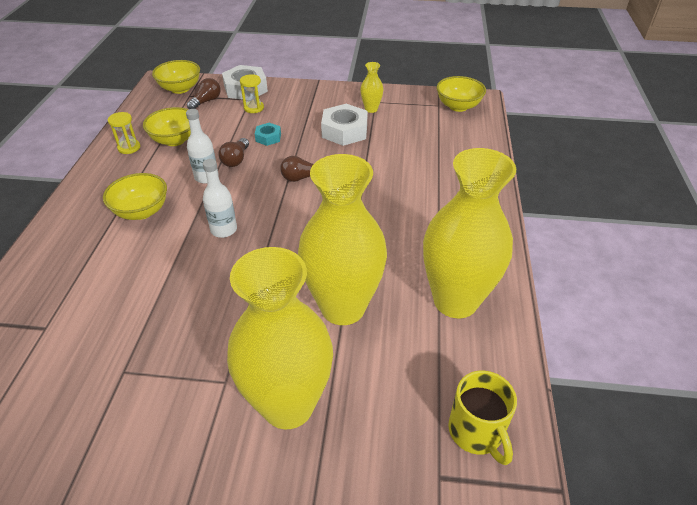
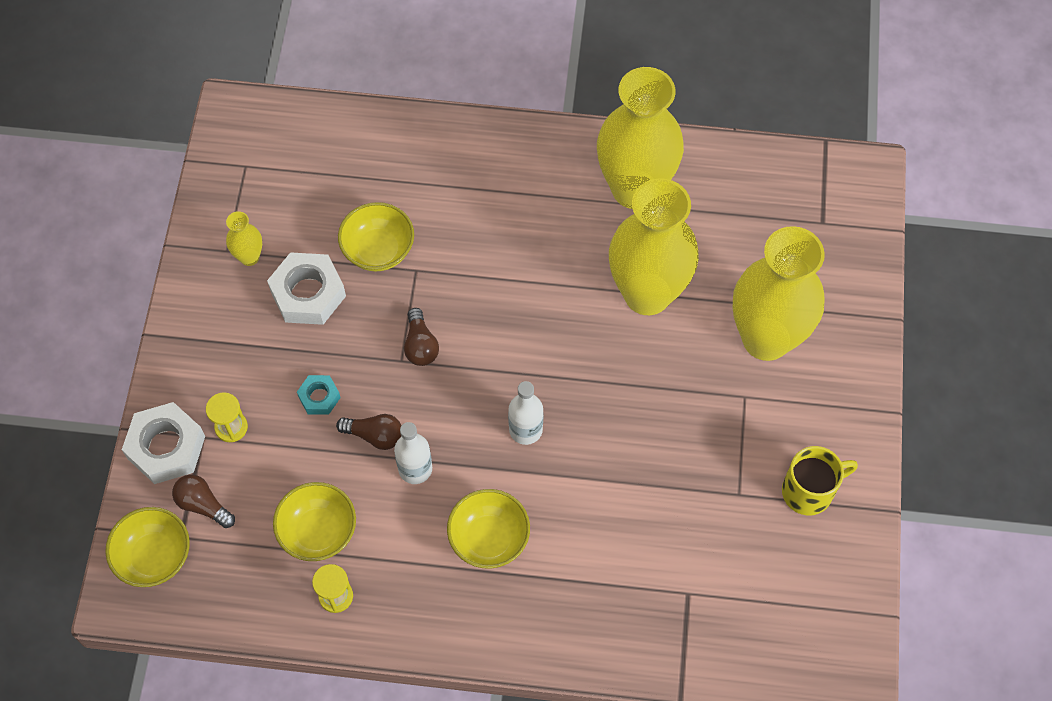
camera: 90 degrees left, 20 degrees up
yellow bowl [437,76,486,112] -> yellow bowl moved to [338,202,414,271]
yellow mug [448,371,517,465] -> yellow mug moved to [782,446,858,515]

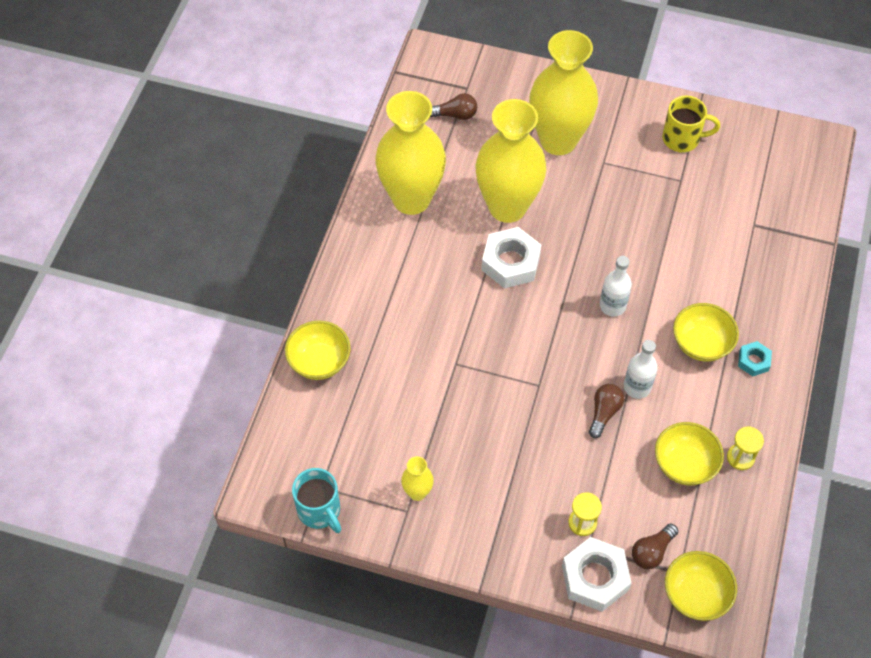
camera: 80 degrees left, 5 degrees down
white nut [267,252,346,325] -> white nut moved to [481,227,541,288]
turquoise nut [297,375,341,415] -> turquoise nut moved to [738,341,772,376]
yellow bowl [338,202,414,271] -> yellow bowl moved to [285,320,351,380]
brown light bulb [404,308,439,366] -> brown light bulb moved to [430,93,477,120]
yellow mug [782,446,858,515] -> yellow mug turned 105 degrees clockwise [662,96,720,152]
none -> turquoise mug [292,468,341,533]

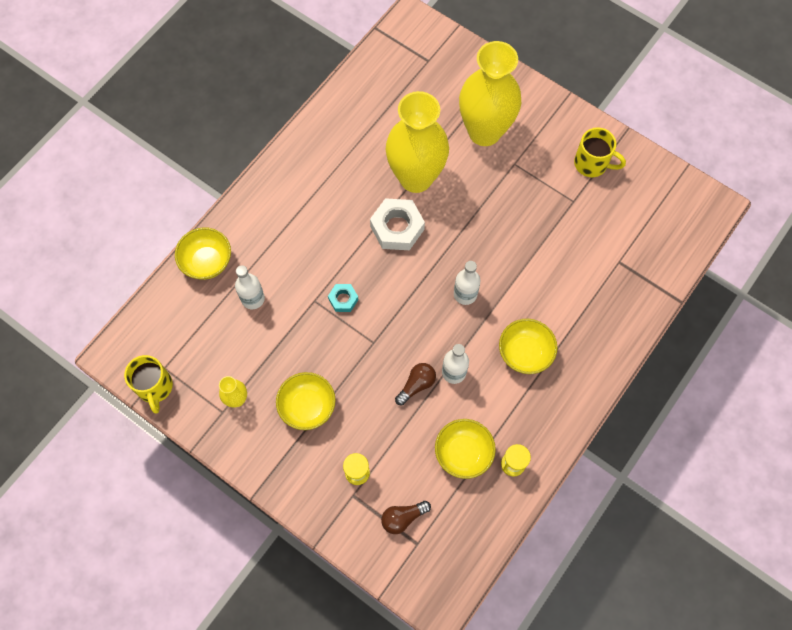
camera: 20 degrees right, 10 degrees up
turquoise mug [292,468,341,533] -> yellow mug [124,355,173,414]
yellow vase [375,91,446,215] -> none
brown light bulb [430,93,477,120] -> none
white nut [562,537,631,612] -> none
yellow bowl [665,551,737,621] -> yellow bowl moved to [276,372,336,430]
turquoise nut [738,341,772,376] -> turquoise nut moved to [328,284,358,312]
none -> white bottle [235,265,265,309]

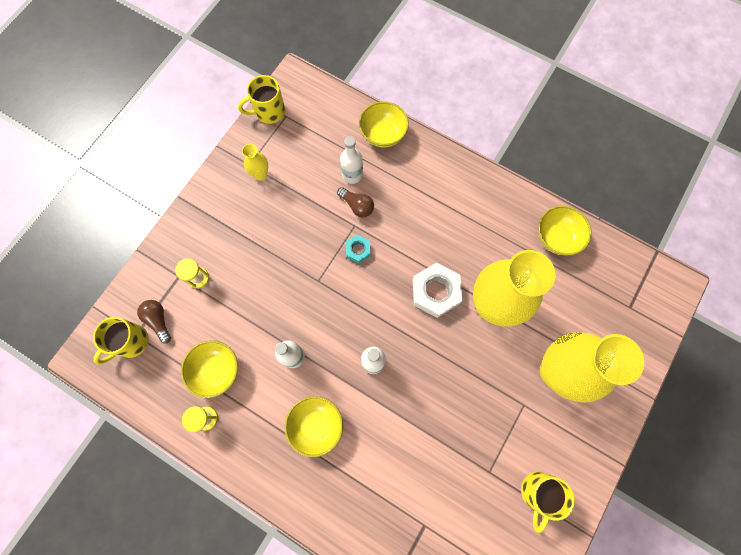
camera: 85 degrees right, 5 degrees up
yellow bowl [276,372,336,430] -> yellow bowl moved to [538,206,592,256]
brown light bulb [395,363,436,405] -> brown light bulb moved to [337,187,374,218]
none -> yellow mug [93,317,149,365]

